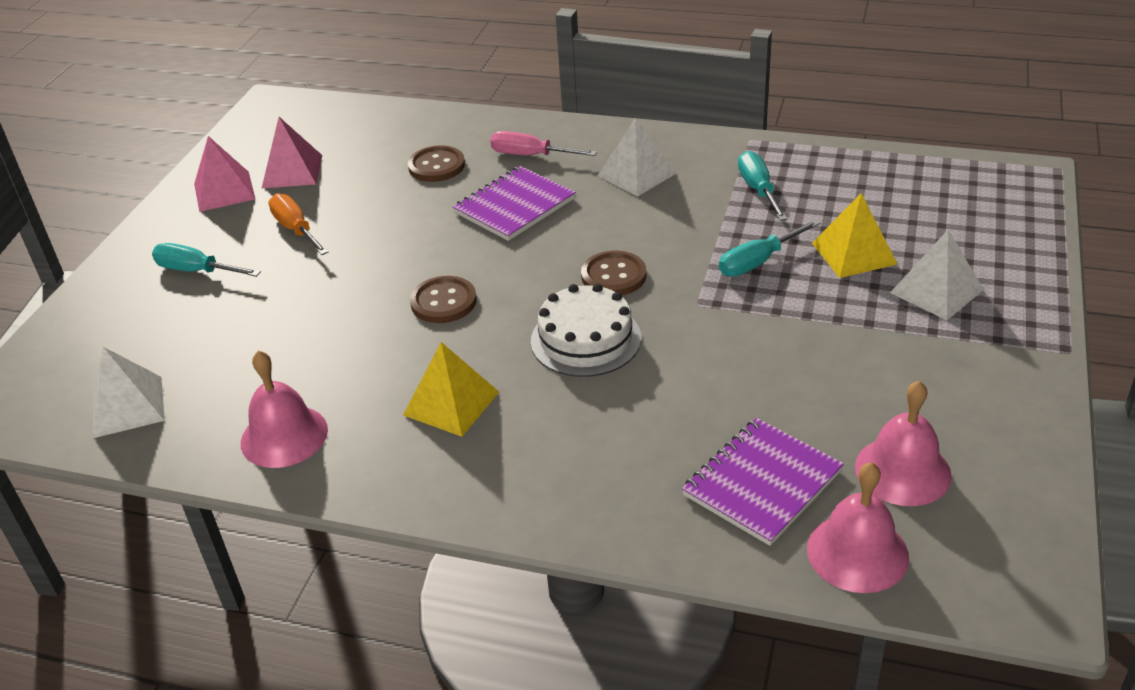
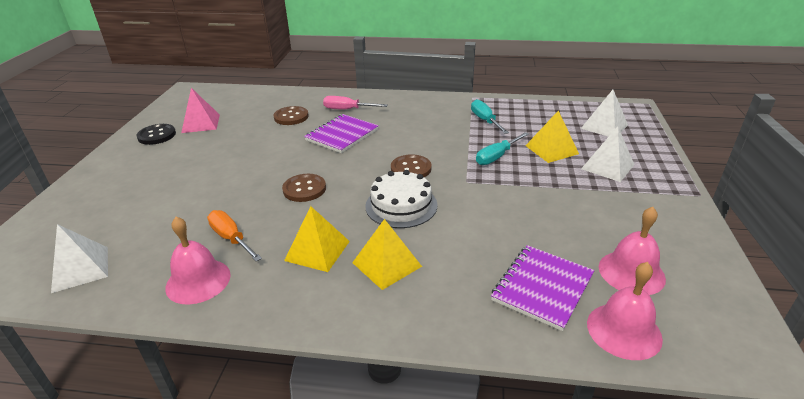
camera: 10 degrees left, 5 degrees down
turquoise screwdriver [152,243,261,277] -> none
pink pyramid [194,136,255,212] -> black button [136,124,176,145]
orange screwdriver [268,194,329,255] -> orange screwdriver moved to [207,210,262,262]
white pyramid [598,117,676,197] -> white pyramid moved to [581,90,628,137]
none -> yellow pyramid [352,219,422,290]

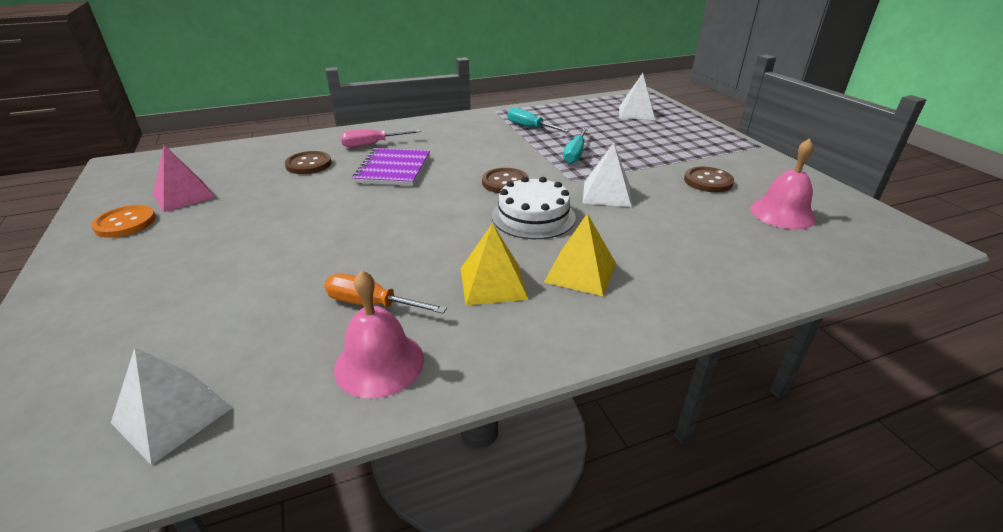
camera: 30 degrees left, 0 degrees up
black button [136,124,176,145] -> orange button [91,205,156,238]
brown button [282,174,326,202] -> brown button moved to [684,167,734,192]
purple notebook [491,245,595,331] -> none
yellow pyramid [525,110,579,163] -> none
white pyramid [581,126,635,182] -> white pyramid moved to [583,143,632,207]
pink bell [587,262,663,360] -> none

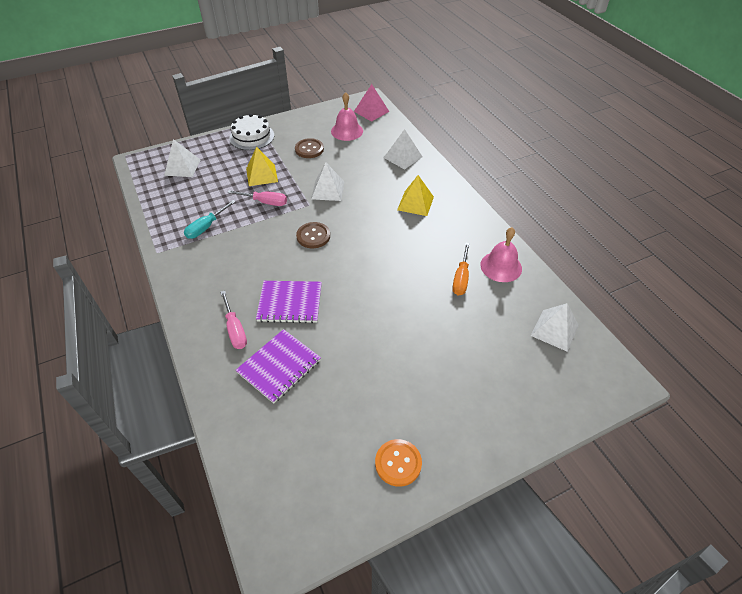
camera: 95 degrees left, 15 degrees up
pink pyramid [153,145,215,212] -> pink pyramid moved to [354,84,390,122]
brown button [285,151,332,174] -> purple notebook [236,329,321,404]
yellow pyramid [461,223,528,305] -> yellow pyramid moved to [246,147,278,186]
white cake [492,177,576,239] -> white cake moved to [229,113,274,150]
turquoise screwdriver [563,127,588,164] -> pink screwdriver [227,190,287,206]
none -> white pyramid [384,129,422,170]

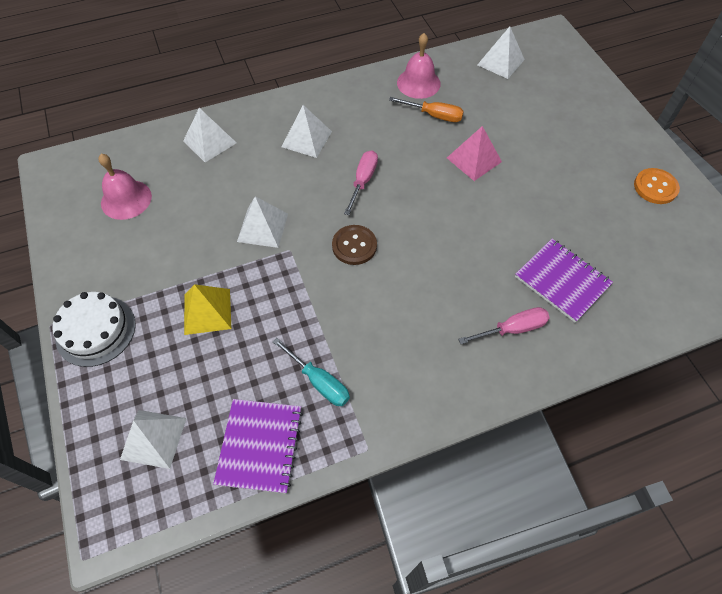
camera: 85 degrees left, 10 degrees up
pink screwdriver [227,190,287,206] -> pink screwdriver moved to [344,150,378,215]
purple notebook [256,281,322,323] -> purple notebook moved to [213,399,303,493]
brown button [295,138,324,158] -> none
pink pyramid [354,84,390,122] -> pink pyramid moved to [447,126,502,181]
yellow pyramid [397,175,434,216] -> white pyramid [282,105,332,158]

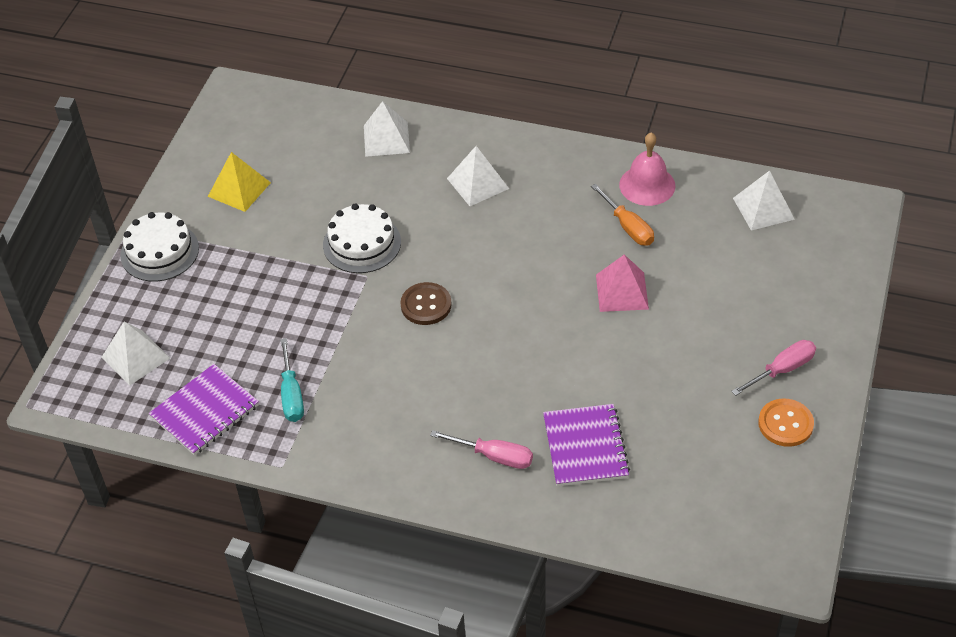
camera: 40 degrees right, 10 degrees down
pink bell [98,154,152,220] -> none
yellow pyramid [184,284,231,335] -> yellow pyramid moved to [208,152,271,212]
white pyramid [237,196,288,248] -> white cake [323,204,401,273]
pink screwdriver [344,150,378,215] -> pink screwdriver moved to [731,340,816,396]

